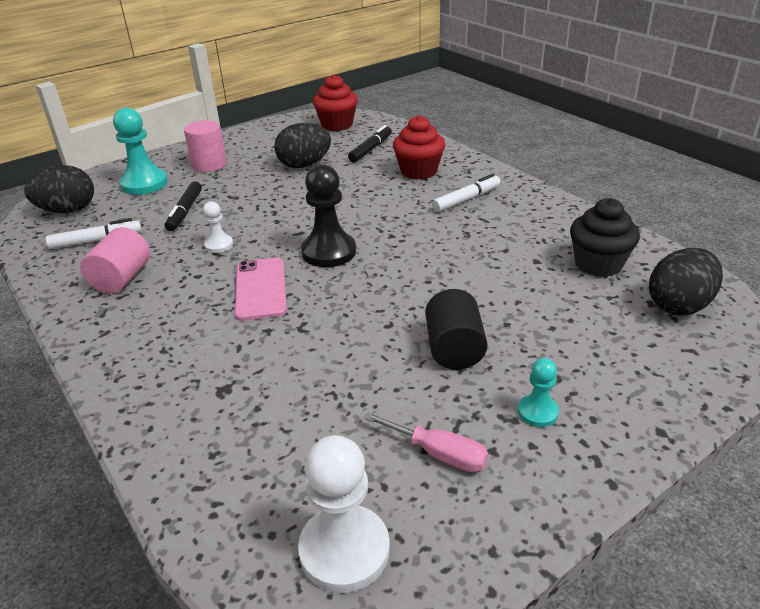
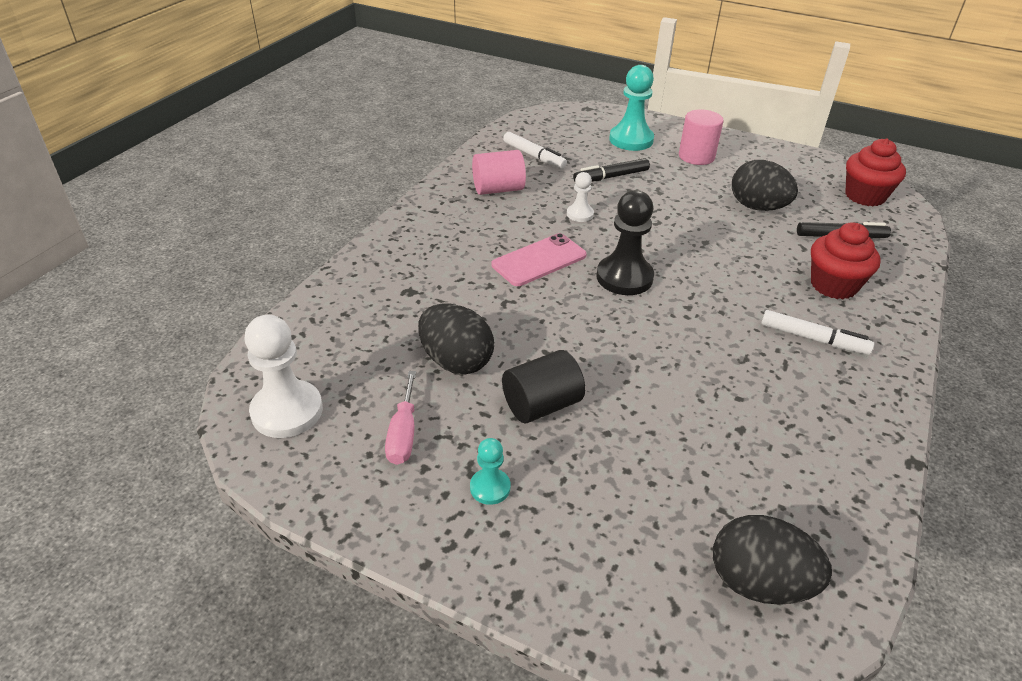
camera: 60 degrees right, 5 degrees up
black egg [24,165,94,213] -> black egg moved to [418,304,494,374]
black cupcake [570,198,640,277] -> none

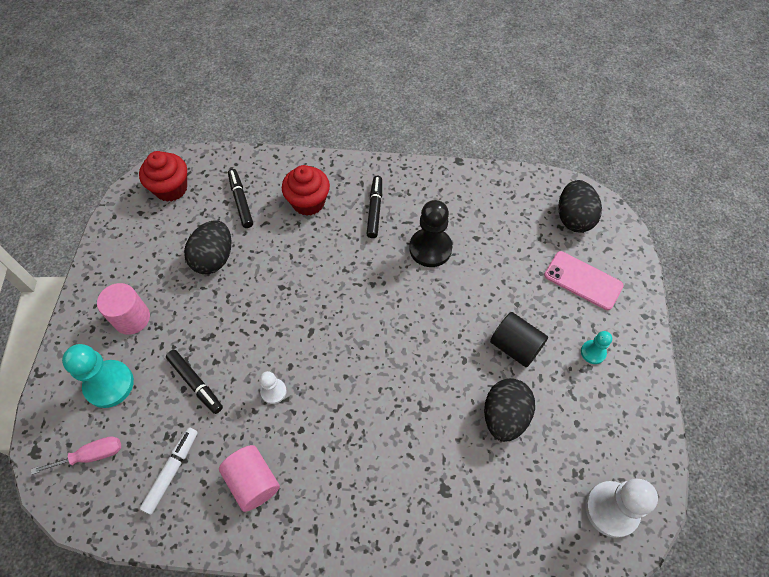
camera: 110 degrees left, 20 degrees up
pink screwdriver [385,371,416,465] -> pink screwdriver moved to [31,436,121,475]
pink phone [492,233,587,286] -> pink phone moved to [544,251,624,310]
black pawn [597,190,654,295] -> black pawn moved to [409,200,453,267]
white marker [761,310,874,355] -> black marker [367,176,382,238]

